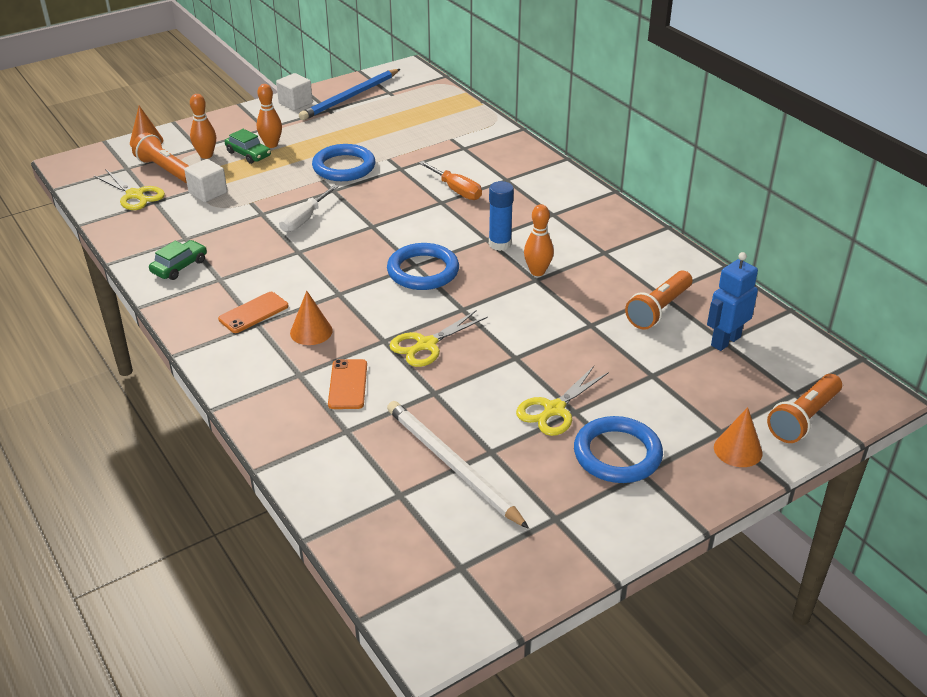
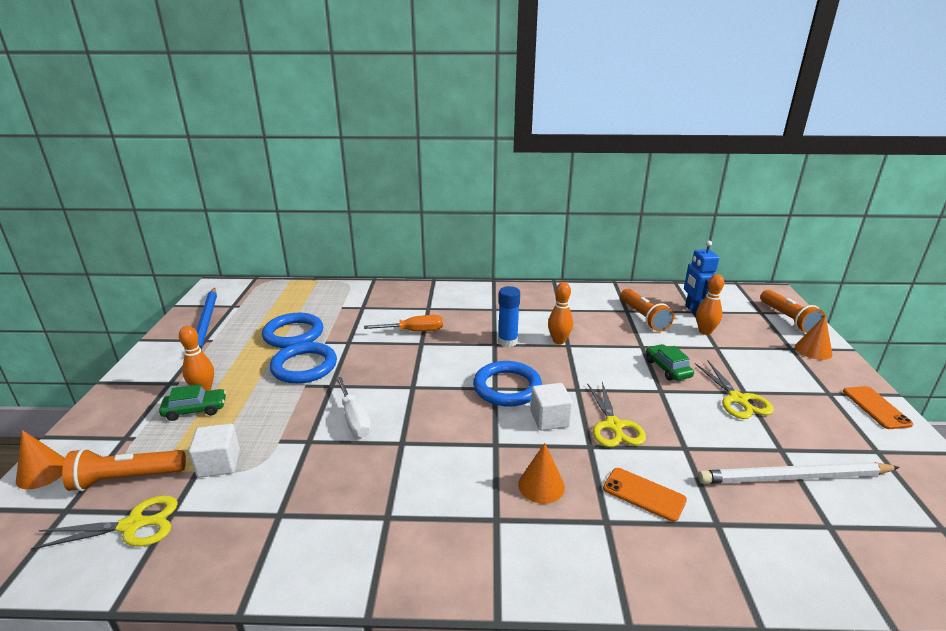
camera: 55 degrees left, 10 degrees down
green car [149,240,207,280] -> green car moved to [646,344,694,381]
orange bowling pin [190,94,216,159] -> orange bowling pin moved to [696,274,724,335]
orange phone [218,292,288,333] -> orange phone moved to [843,386,913,429]
white cube [276,73,313,111] -> white cube moved to [530,383,573,431]
blue ring [574,416,663,483] -> blue ring moved to [262,313,323,348]

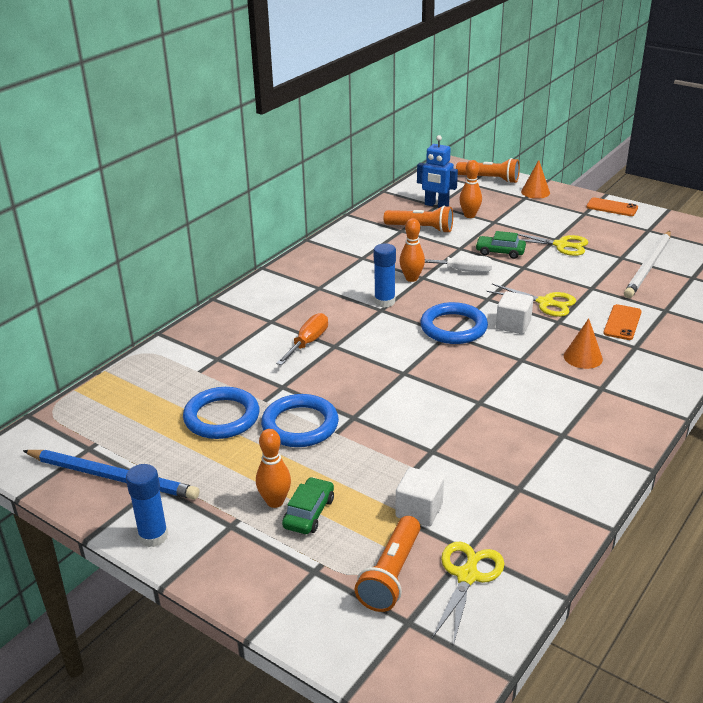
camera: 55 degrees left, 5 degrees up
orange cone [16,430,65,489] -> none
white screwdriver [336,377,371,437] -> white screwdriver moved to [425,255,492,273]
orange phone [603,468,687,522] -> orange phone turned 45 degrees counterclockwise [603,304,642,340]
none -> blue glue stick [126,464,168,547]

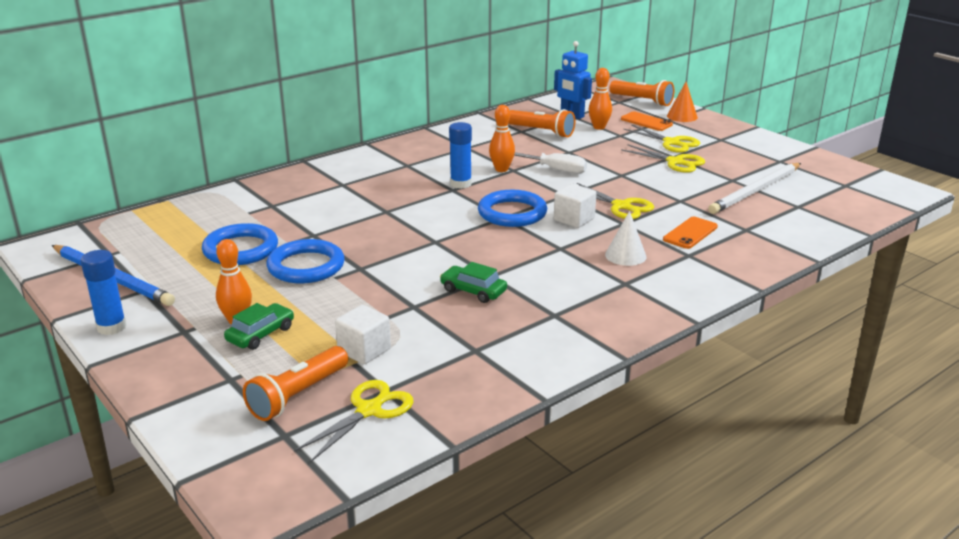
camera: 15 degrees right, 5 degrees down
orange screwdriver [276,313,328,365] -> none
green car [475,231,526,259] -> green car moved to [440,262,507,303]
orange cone [564,318,603,369] -> white cone [605,211,647,266]
orange phone [586,197,638,216] -> orange phone moved to [621,111,673,131]
none -> yellow scissors [623,124,700,153]

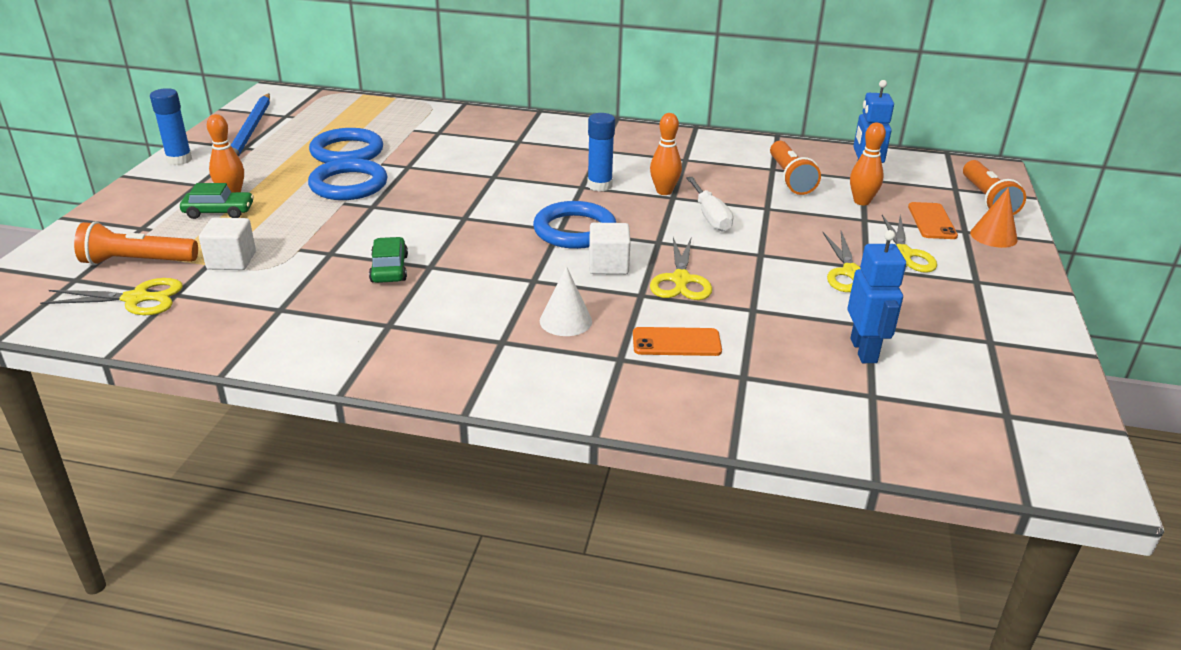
camera: 50 degrees right, 5 degrees up
white pencil [708,163,801,214] -> blue robot [847,230,906,363]

